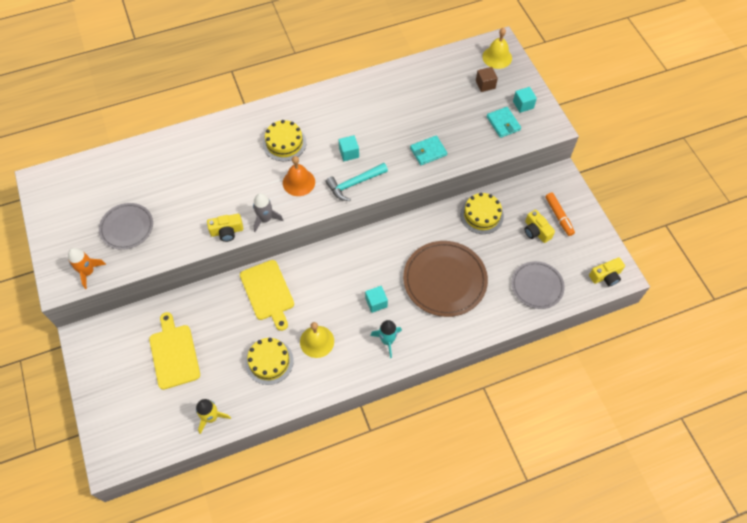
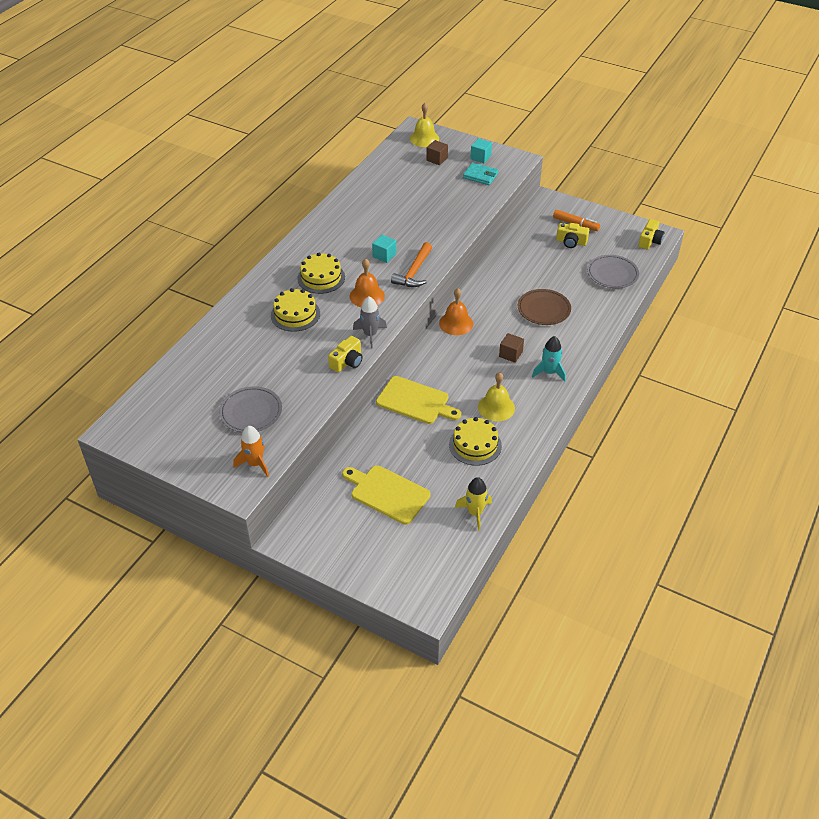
camera: 40 degrees left, 15 degrees down
turquoise hammer [325,163,388,201] -> orange hammer [391,242,432,287]
turquoise cube [365,286,388,313] -> brown cube [499,333,524,363]
brown plate [403,241,488,317] -> brown plate [518,289,571,325], size x0.62
turquoise wallet [410,135,447,165] -> none
yellow cake [460,193,504,234] -> yellow cake moved to [271,288,320,332]
none -> orange bell [439,288,473,335]

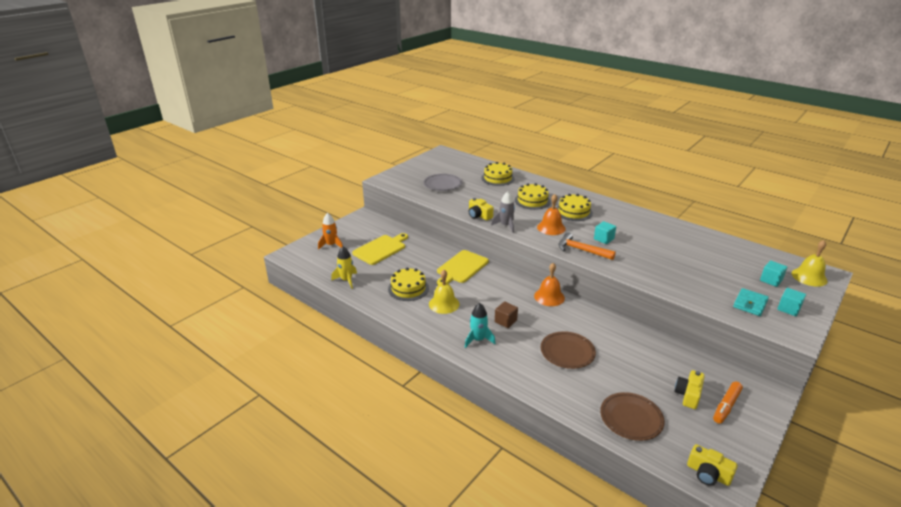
camera: 100 degrees right, 15 degrees down
orange rocket [233,426,269,477] -> orange rocket moved to [318,213,343,250]
brown cube [426,140,448,165] -> turquoise cube [760,260,788,287]
grey plate [587,255,639,288] -> brown plate [600,392,665,441]
none -> yellow cake [481,162,515,186]

